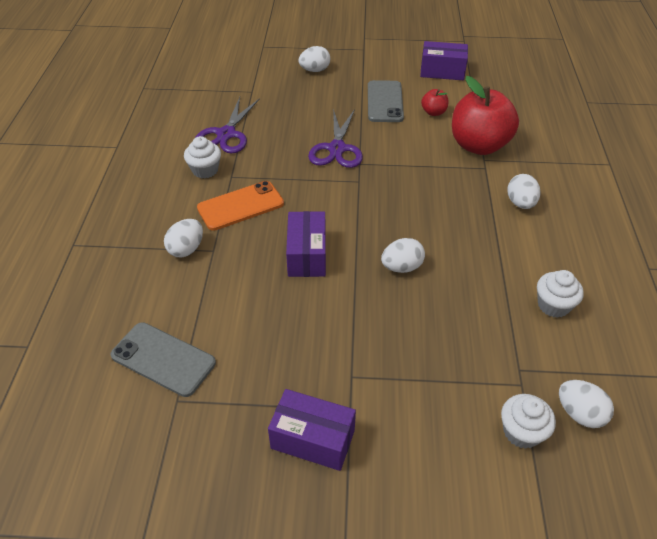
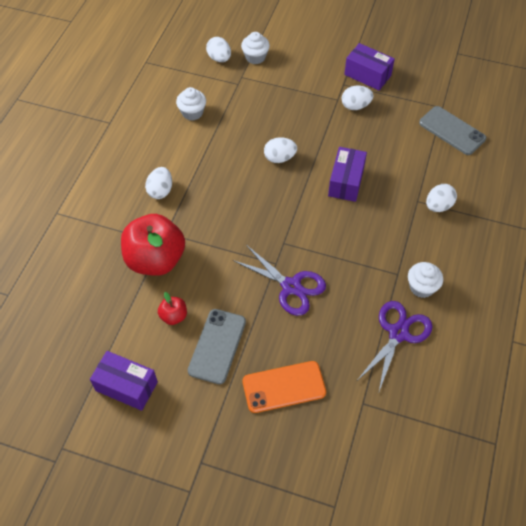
camera: 165 degrees left, 10 degrees up
orange phone [197,181,284,231] -> orange phone moved to [242,361,326,413]
white egg [298,46,330,72] -> white egg moved to [342,86,373,110]
purple scissors [308,109,363,168] -> purple scissors turned 105 degrees clockwise [233,245,326,316]

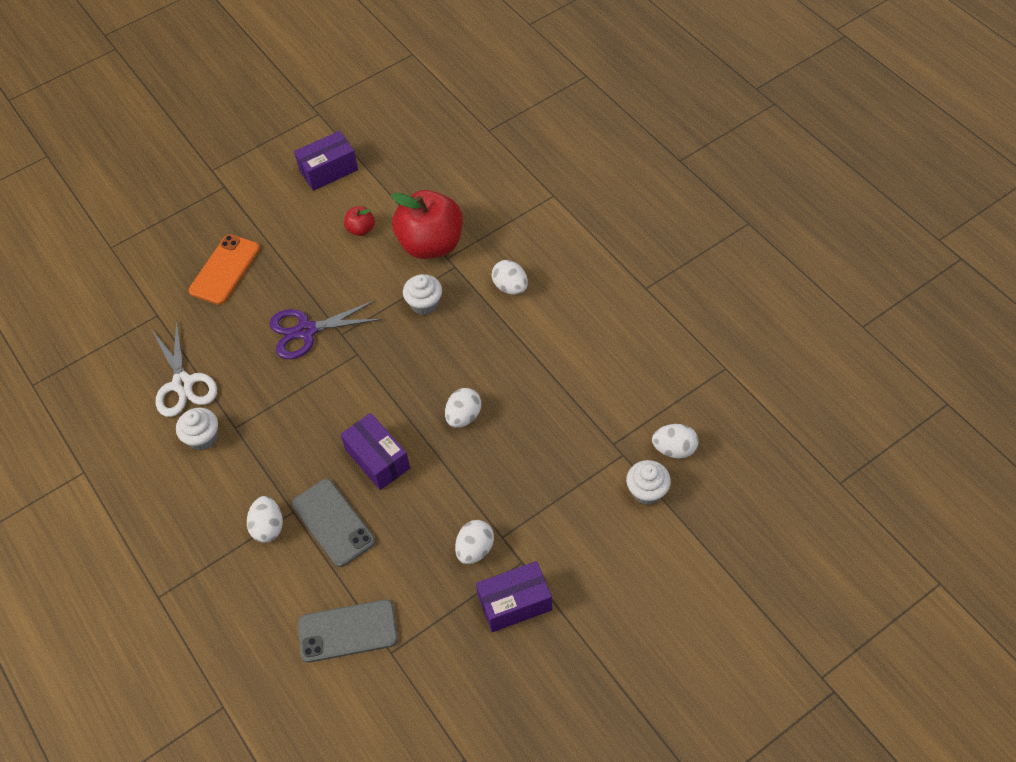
camera: 130 degrees right, 0 degrees up
white cupcake [176,87,206,121] -> white cupcake moved to [403,274,442,315]
grey phone [188,309,246,384] -> grey phone moved to [292,479,375,567]
purple scissors [358,301,432,394] -> white scissors [152,320,217,417]

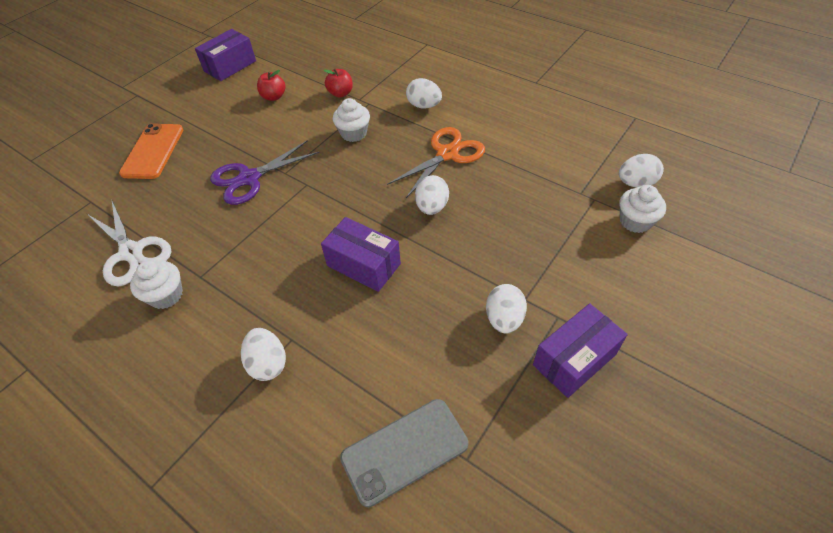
camera: 20 degrees left, 5 degrees down
grey phone [292,479,375,567] -> none
red apple [391,190,463,259] -> red apple [323,68,353,97], size x0.44
none -> orange scissors [387,127,485,198]

